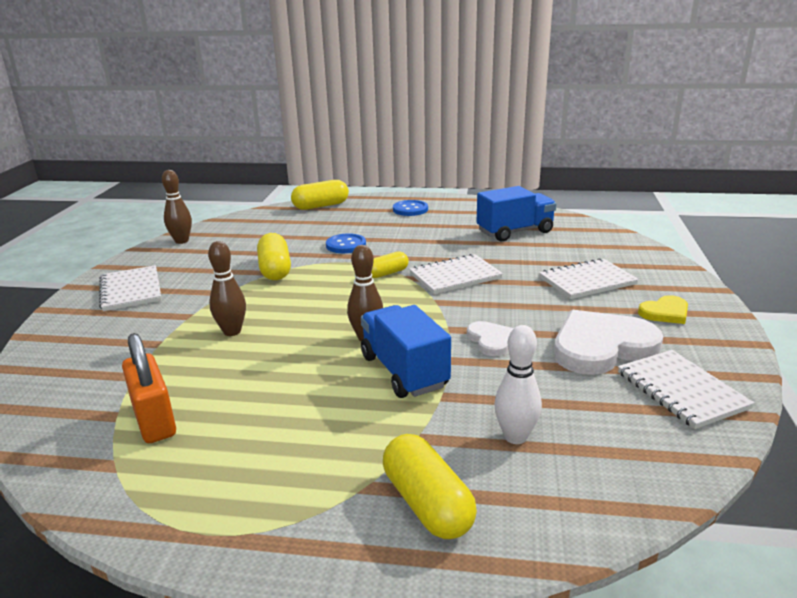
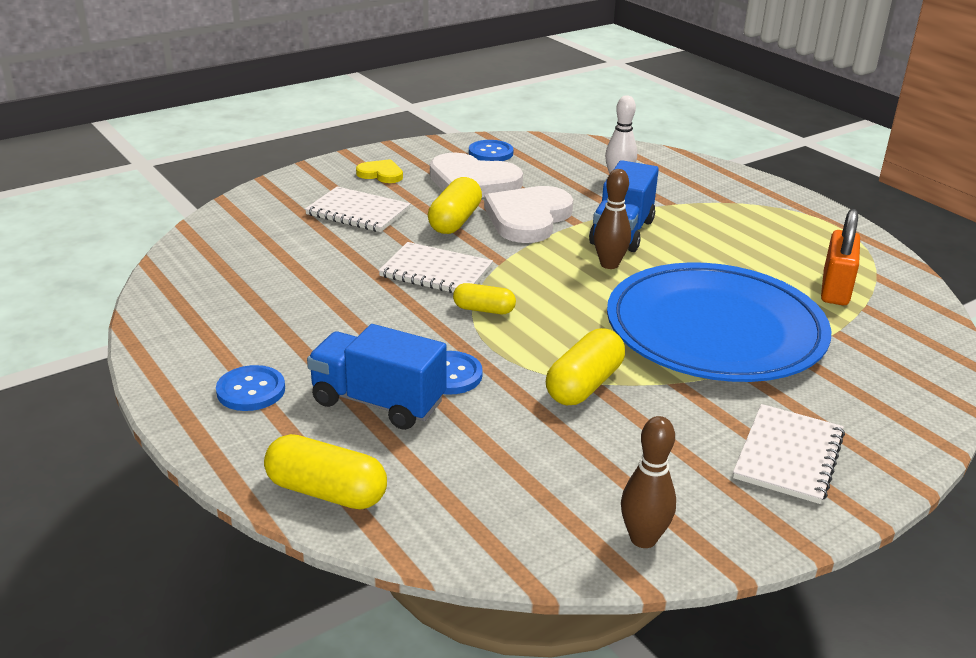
camera: 135 degrees left, 5 degrees up
brown bowling pin [208,241,246,336] -> blue plate [607,262,831,382]
yellow capsule [383,434,477,539] -> yellow capsule moved to [428,177,482,234]
white heart [467,321,514,356] -> white heart [484,186,573,243], size x1.96
blue truck [477,186,556,242] -> blue truck moved to [307,324,447,430]
white notebook [618,350,755,429] -> blue button [469,140,514,161]

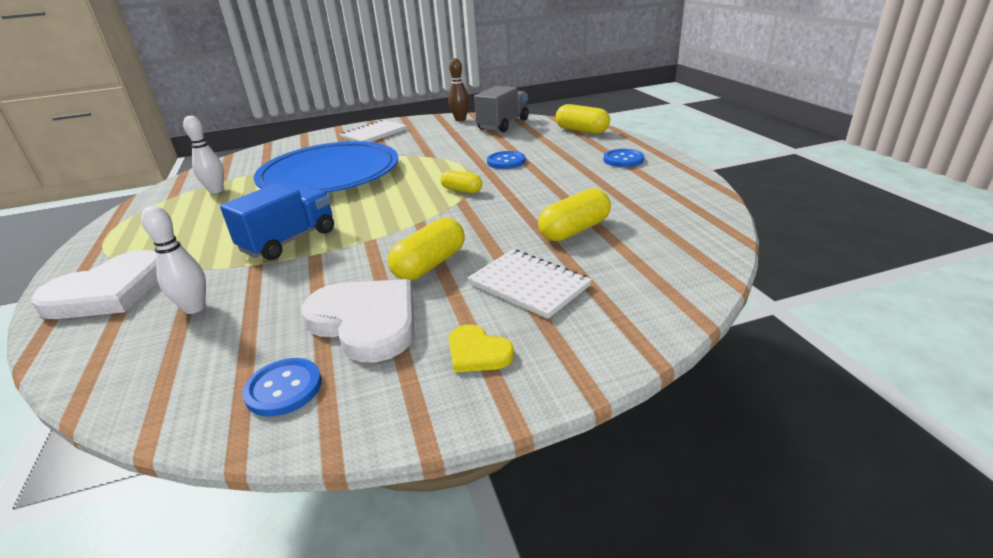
camera: 160 degrees left, 0 degrees up
blue truck [307,324,447,430] -> none
white notebook [378,242,493,293] -> none
white heart [484,186,573,243] -> white heart moved to [31,250,158,319]
yellow capsule [546,328,625,405] -> yellow capsule moved to [538,188,611,241]
brown bowling pin [594,169,631,269] -> none
orange padlock [821,209,860,305] -> white bowling pin [183,116,224,193]
none -> grey truck [474,86,529,132]

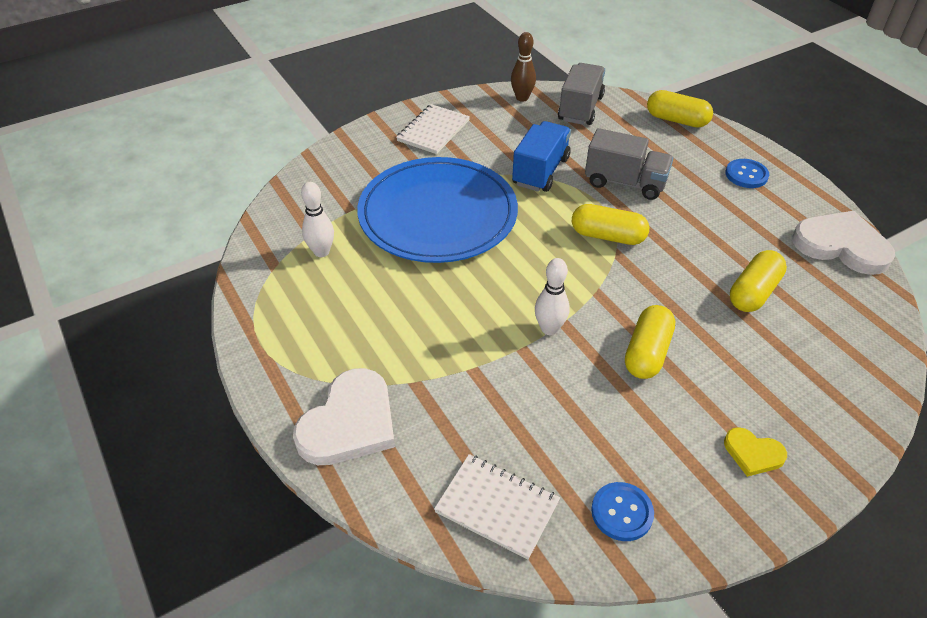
camera: 15 degrees left, 15 degrees up
white bowling pin [141,206,206,314] -> white bowling pin moved to [535,258,570,335]
blue truck [220,183,334,260] -> blue truck moved to [512,121,571,192]
white heart [301,279,414,362] -> white heart moved to [792,211,895,275]
yellow capsule [441,170,482,193] -> yellow capsule [572,204,649,245], size x1.59
white notebook [468,249,592,319] -> white notebook moved to [434,454,560,560]
blue button [487,151,526,169] -> grey truck [585,128,673,200]

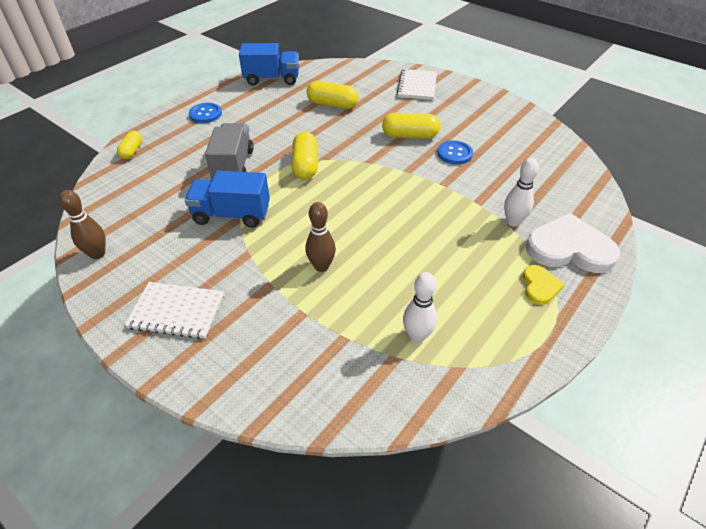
camera: 110 degrees left, 0 degrees up
blue plate [357,157,518,263] -> brown bowling pin [305,202,336,272]
white notebook [434,454,560,560] -> white notebook moved to [397,69,437,100]
white bowling pin [535,258,570,335] -> white bowling pin moved to [504,158,539,227]
grey truck [558,63,605,125] -> none
blue button [591,482,654,541] -> blue button moved to [437,140,473,165]
yellow capsule [647,90,713,128] -> yellow capsule [117,131,142,159], size x0.63
yellow heart [724,427,787,477] -> yellow heart moved to [523,265,565,305]
white heart [792,211,895,275] -> blue truck [239,43,299,86]

